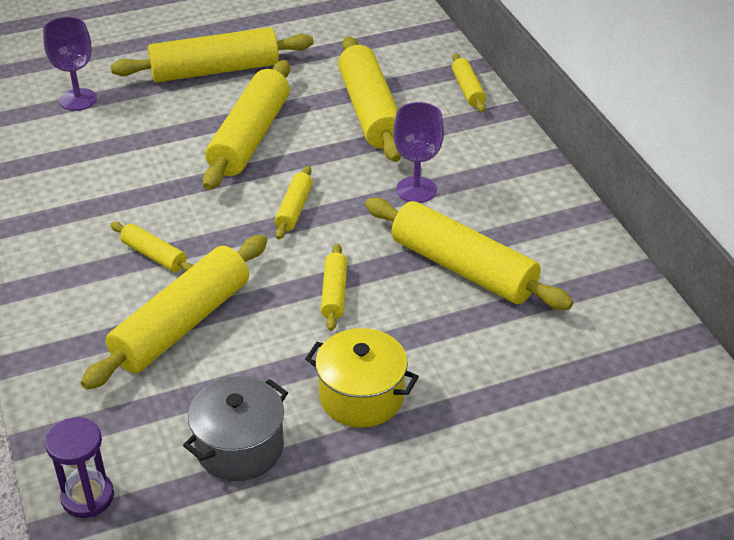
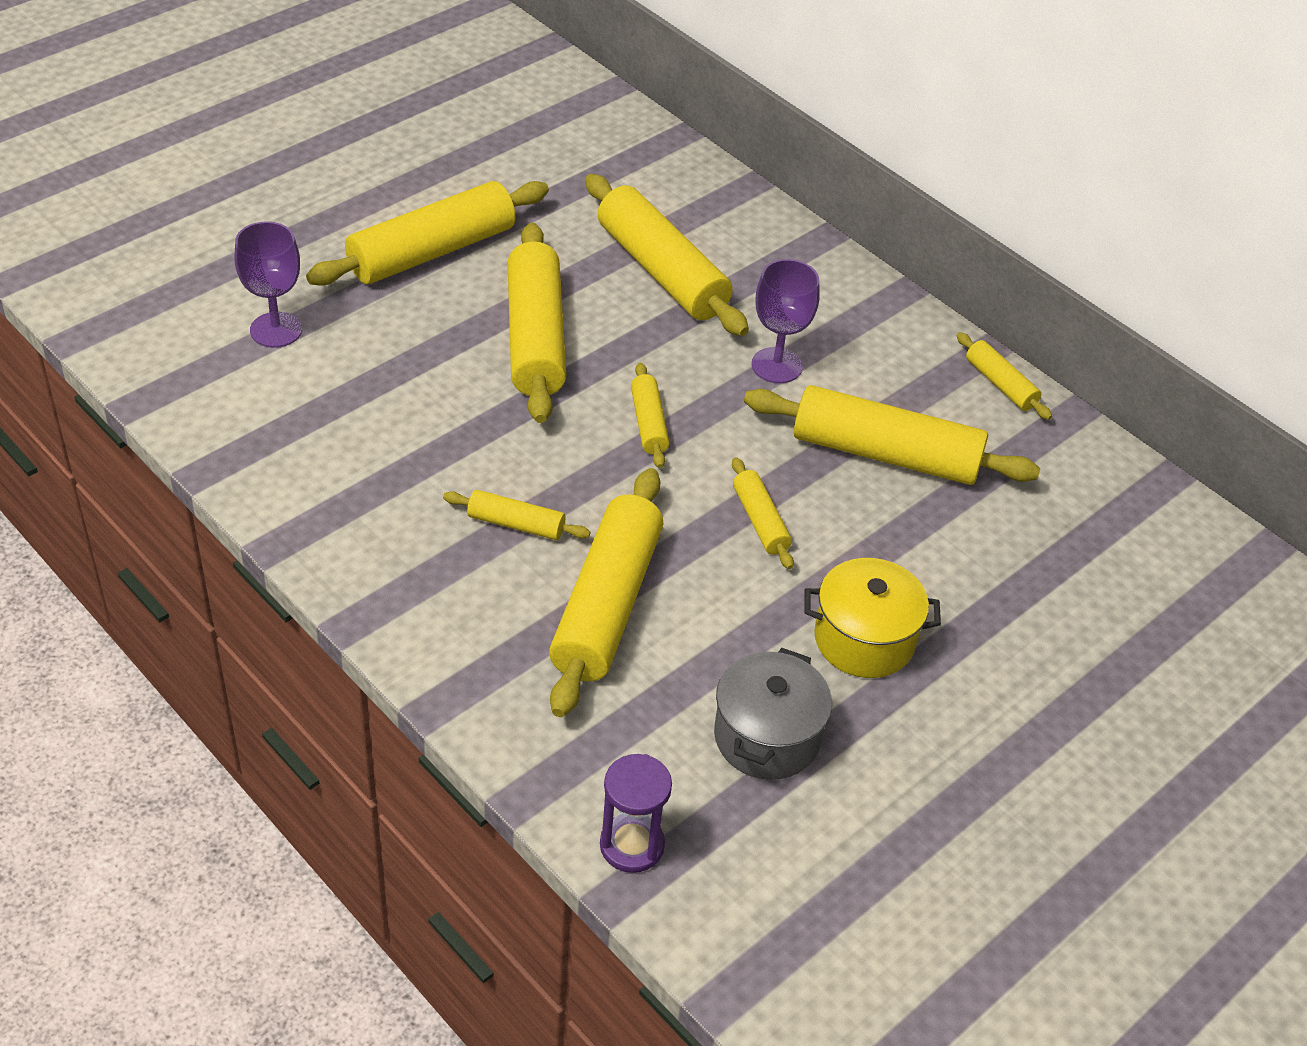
camera: 25 degrees left, 5 degrees up
yellow rolling pin [452,54,486,112] -> yellow rolling pin moved to [956,332,1052,420]

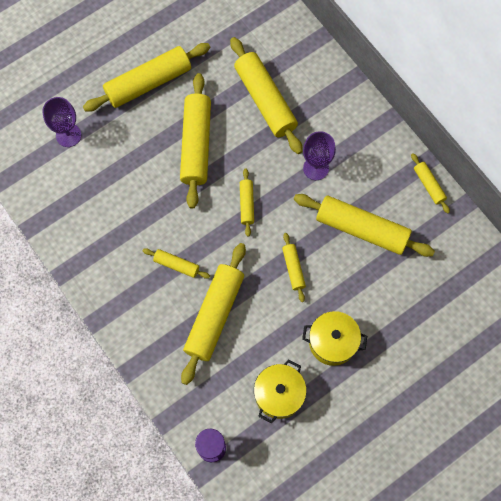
camera: 10 degrees right, 25 degrees up
grey pot [714,648,832,780] -> yellow pot [254,359,307,423]

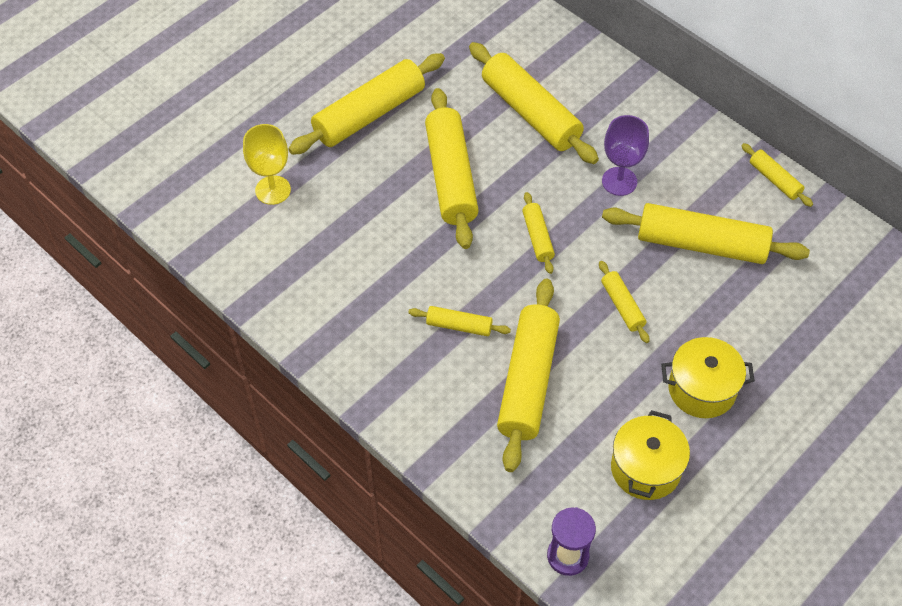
camera: 10 degrees left, 15 degrees down
purple goblet [43,97,81,147] -> yellow goblet [243,124,291,205]

